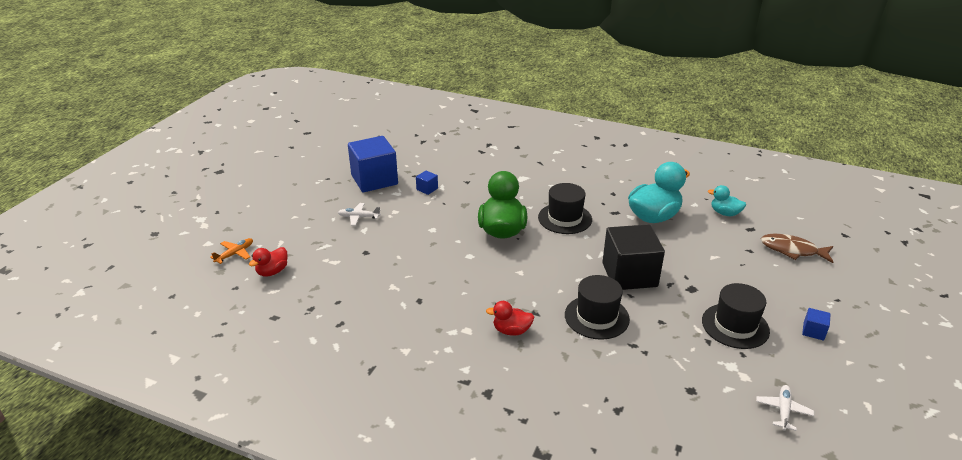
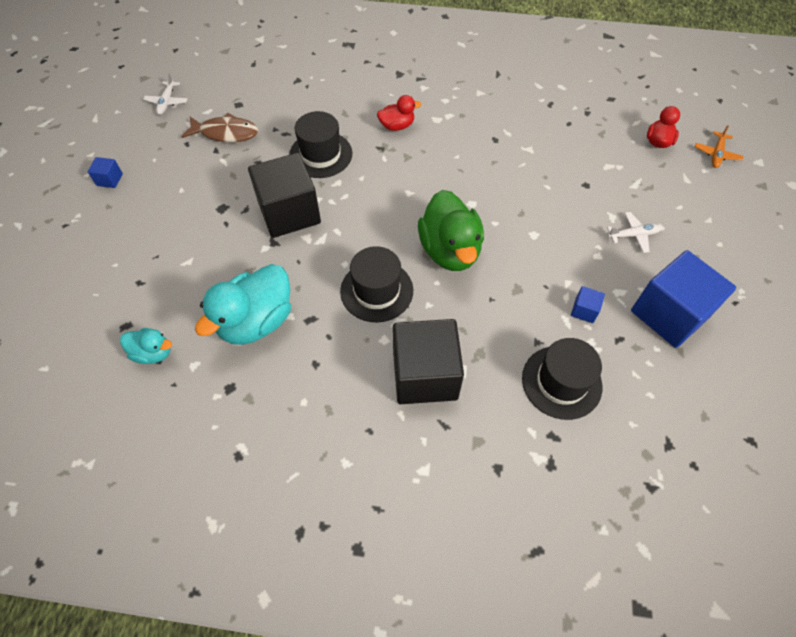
camera: 165 degrees right, 25 degrees up
black hat [702,283,770,349] -> black hat moved to [522,338,602,420]
brown fish [761,234,833,263] -> brown fish moved to [181,113,258,142]
none -> black cube [393,319,464,404]

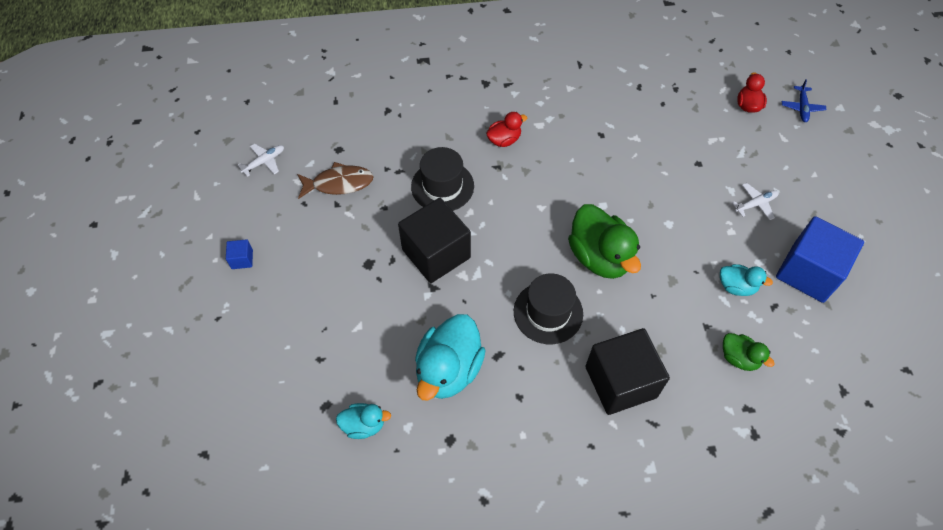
camera: 15 degrees left, 0 degrees up
white plane [143,73,188,115] -> white plane turned 120 degrees counterclockwise [238,143,284,177]
black hat [522,338,602,420] -> green duck [723,333,775,371]
blue cube [571,286,605,323] -> turquoise duck [720,264,773,296]
orange plane [695,125,743,168] -> blue plane [782,79,826,122]

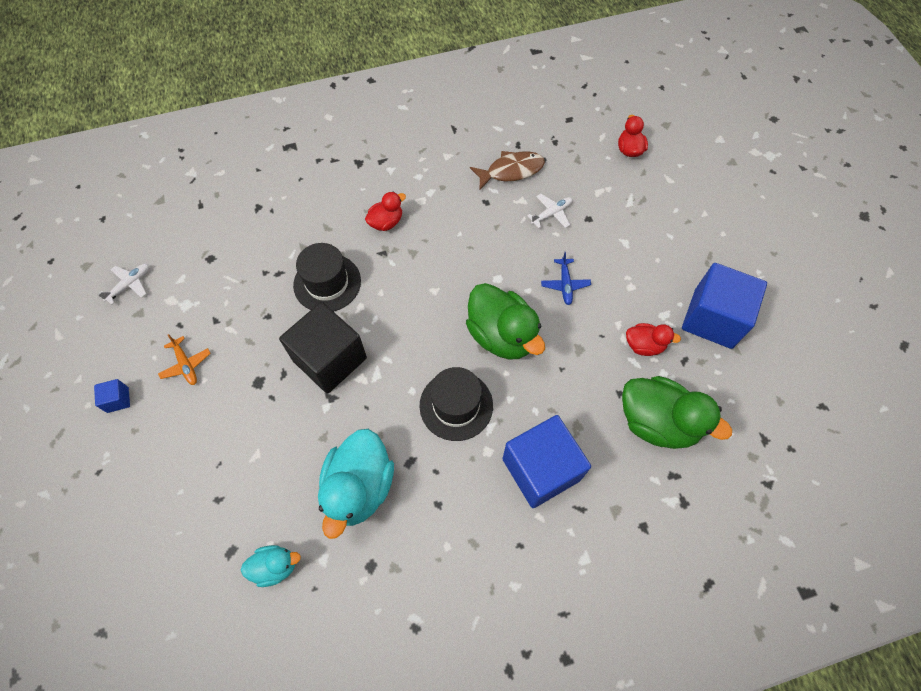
camera: 10 degrees left, 5 degrees up
brown fish [297,162,374,199] -> brown fish moved to [470,151,545,189]
black cube [585,328,670,415] -> blue cube [502,415,591,508]
turquoise duck [720,264,773,296] -> red duck [626,323,681,356]
green duck [723,333,775,371] -> green duck [622,376,732,449], size x1.90
white plane [732,183,779,220] -> white plane moved to [527,194,572,228]
blue plane [782,79,826,122] -> blue plane moved to [541,252,591,305]
none -> orange plane [158,334,211,385]

